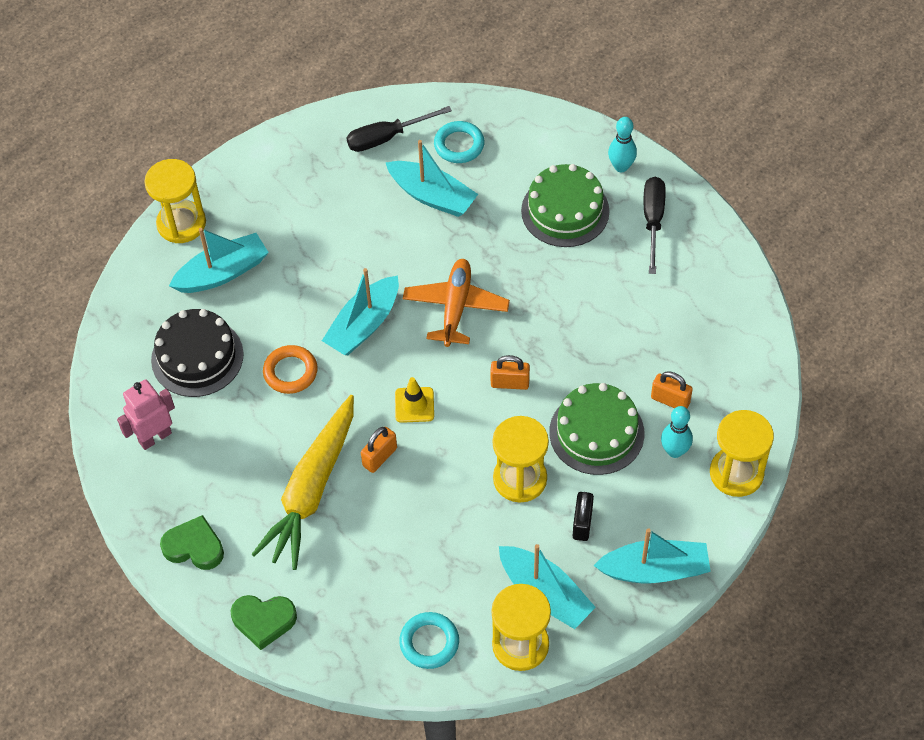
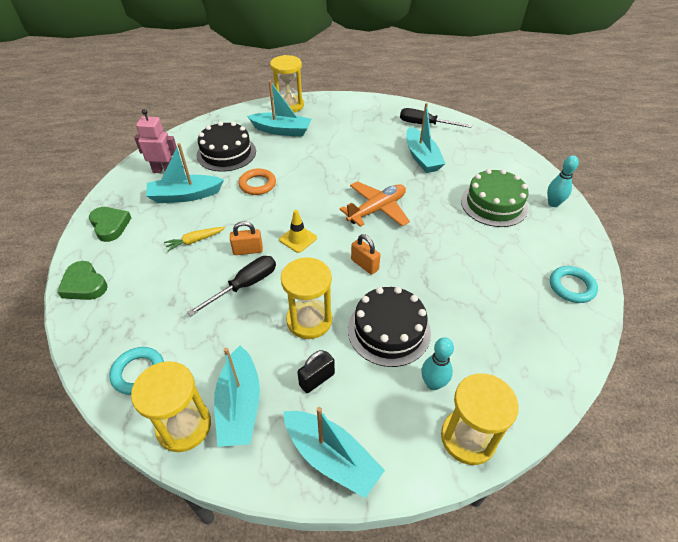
camera: 40 degrees right, 10 degrees down
yellow carrot [251,395,354,570] -> yellow carrot [164,227,225,252], size x0.41
turquoise boat [322,268,399,355] -> turquoise boat moved to [146,143,224,203]
turquoise ring [434,121,485,163] -> turquoise ring moved to [550,266,598,303]
green cake [549,383,644,475] -> black cake [348,287,431,367]
black screwdriver [644,177,666,274] -> black screwdriver moved to [187,256,276,316]
orange padlock [651,371,693,408] -> none

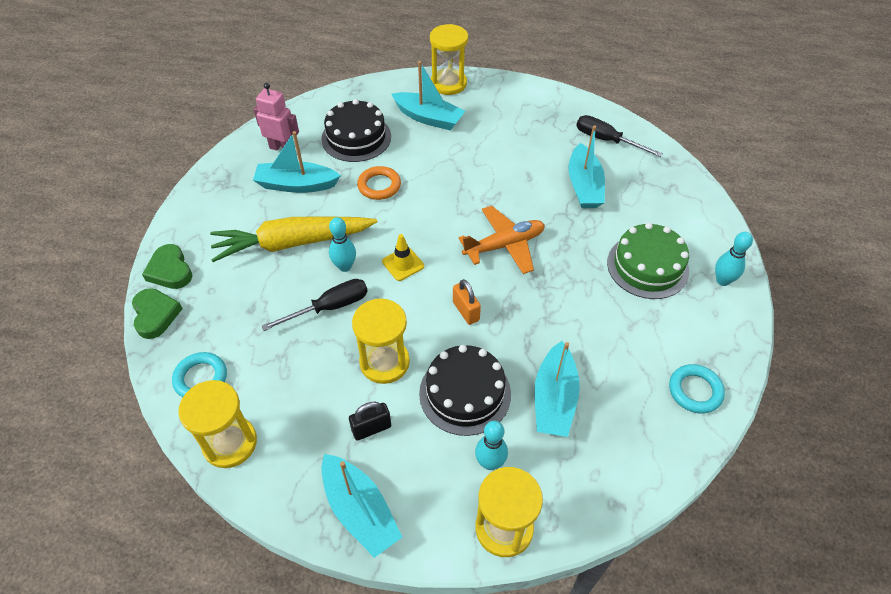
camera: 15 degrees right, 5 degrees up
green heart [89,207,131,242] -> green heart moved to [132,288,183,339]
yellow carrot [164,227,225,252] -> yellow carrot [210,216,377,262], size x2.43
turquoise boat [214,345,260,447] -> turquoise boat moved to [534,341,580,437]
orange padlock [230,221,263,255] -> turquoise bowling pin [329,217,356,272]

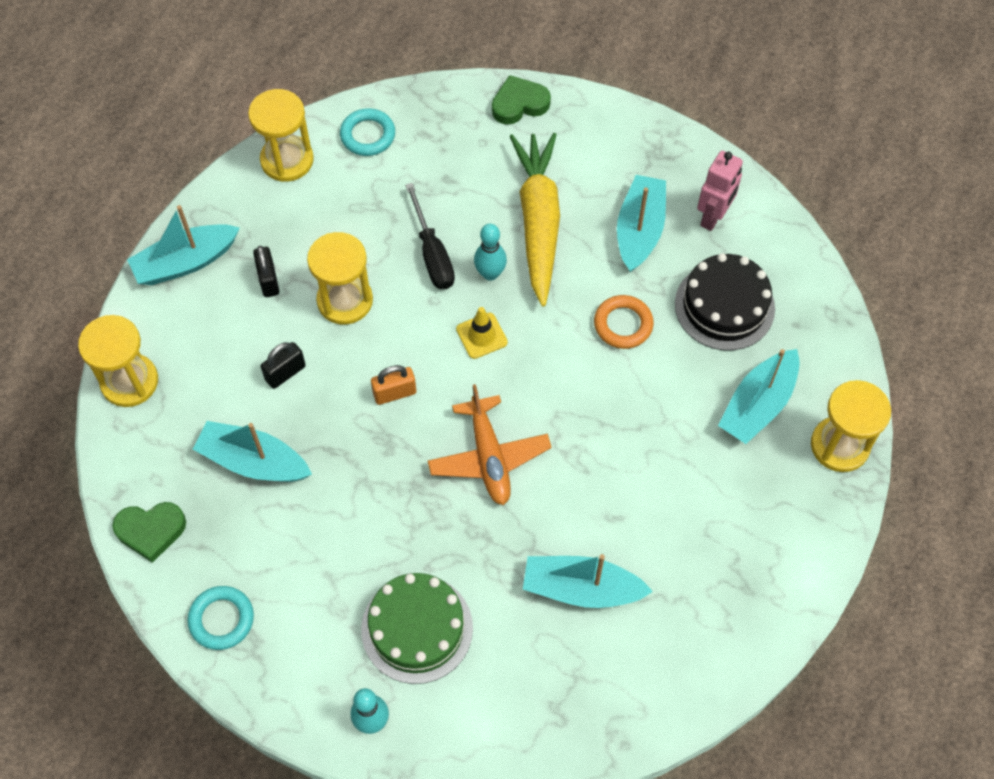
camera: 100 degrees right, 10 degrees up
green heart [132,288,183,339] -> green heart moved to [112,502,186,563]
black cake [419,345,511,436] -> black padlock [261,342,306,389]
turquoise bowling pin [475,421,508,470] -> none
black screwdriver [576,115,663,157] -> none

